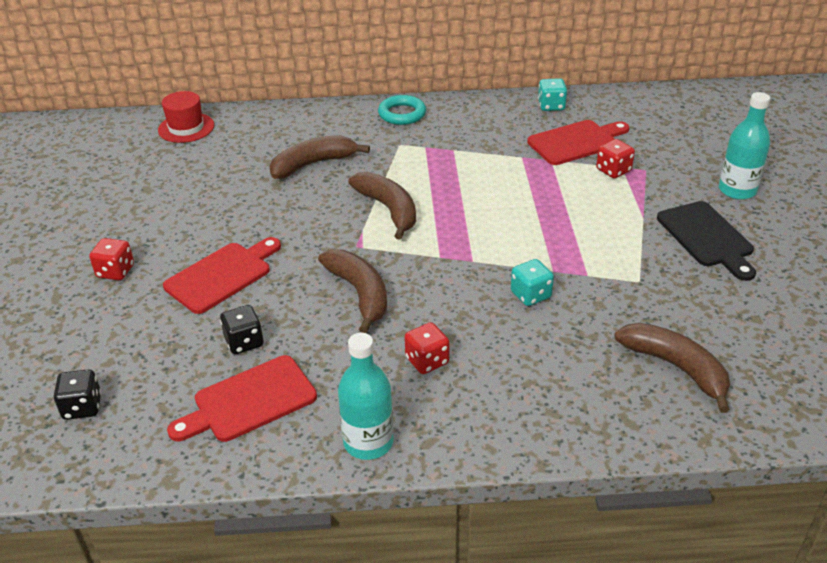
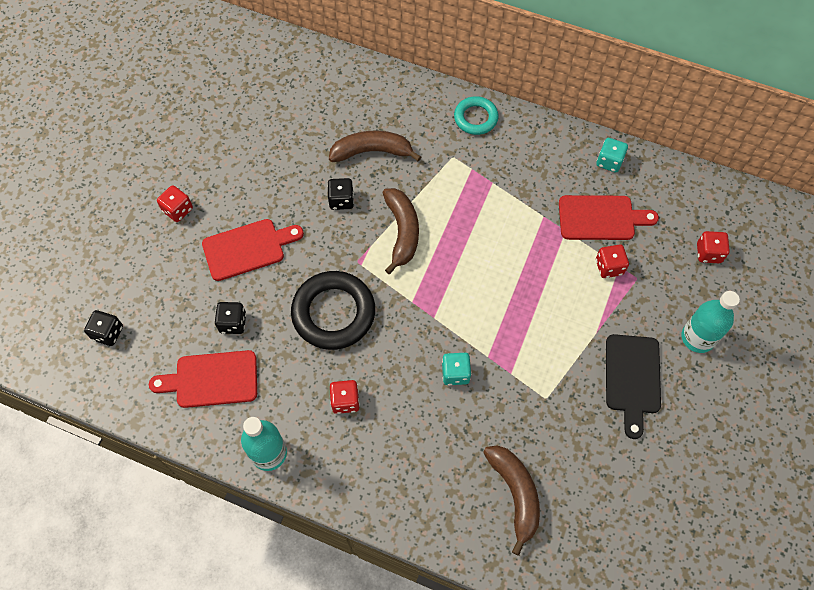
camera: 25 degrees right, 25 degrees up
red hat [158,91,214,143] -> none
brown banana [318,249,387,333] -> black ring [291,271,375,350]
none -> black dice [327,178,354,210]
none -> red dice [697,231,730,263]

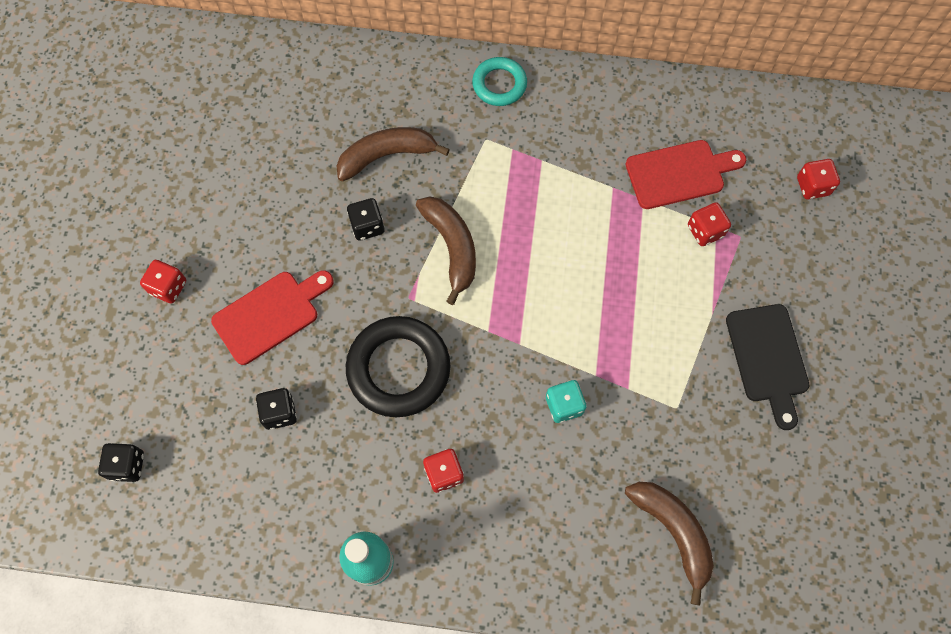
camera: 15 degrees left, 5 degrees up
red cutting board [149,350,257,408] -> none
turquoise dice [596,138,628,172] -> none
turquoise bottle [681,291,740,353] -> none

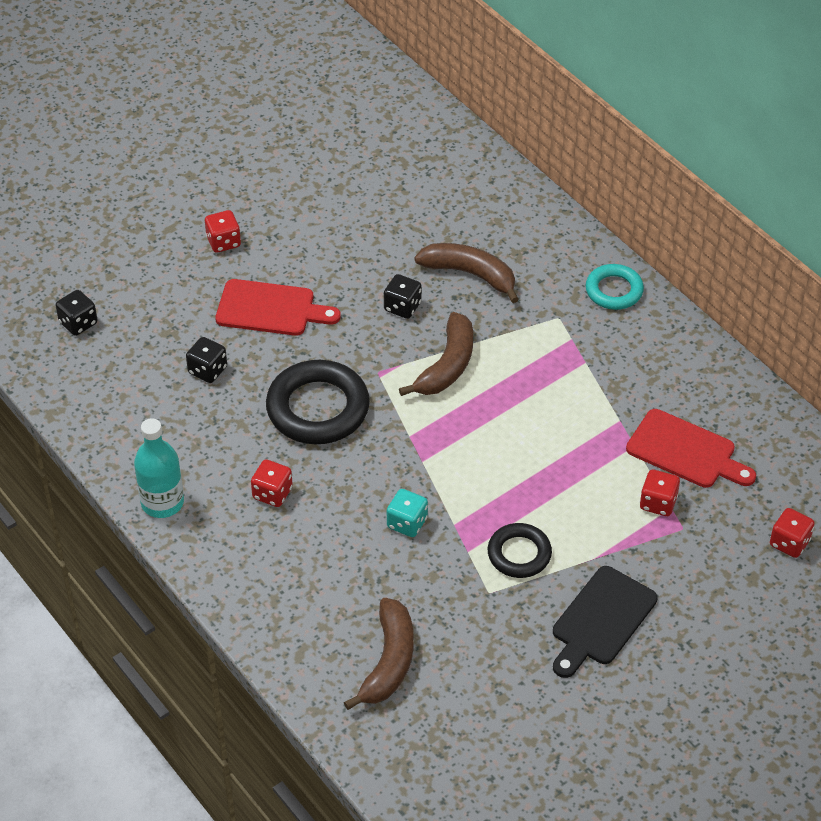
camera: 45 degrees right, 20 degrees down
none -> black ring [488,523,552,578]

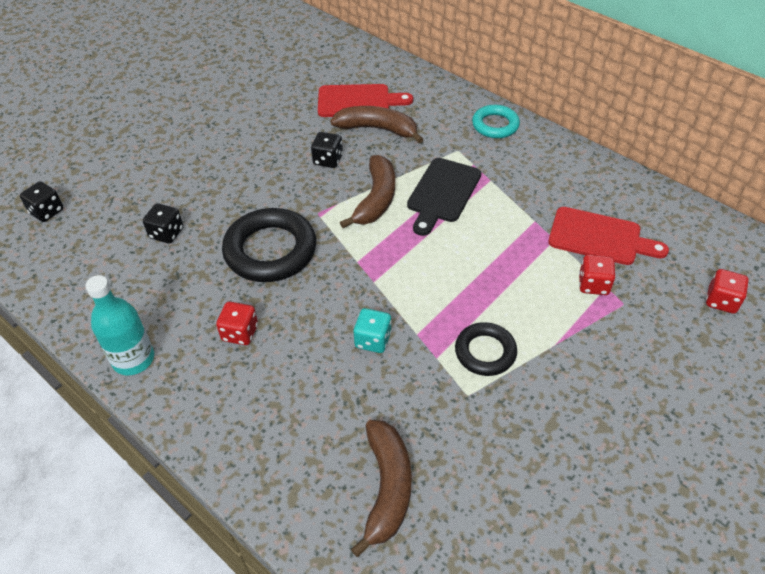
camera: 10 degrees left, 0 degrees up
red dice [205,210,241,253] -> none
red cutting board [215,279,341,336] -> red cutting board moved to [318,84,413,117]
black cutting board [553,566,658,678] -> black cutting board moved to [407,158,481,236]

